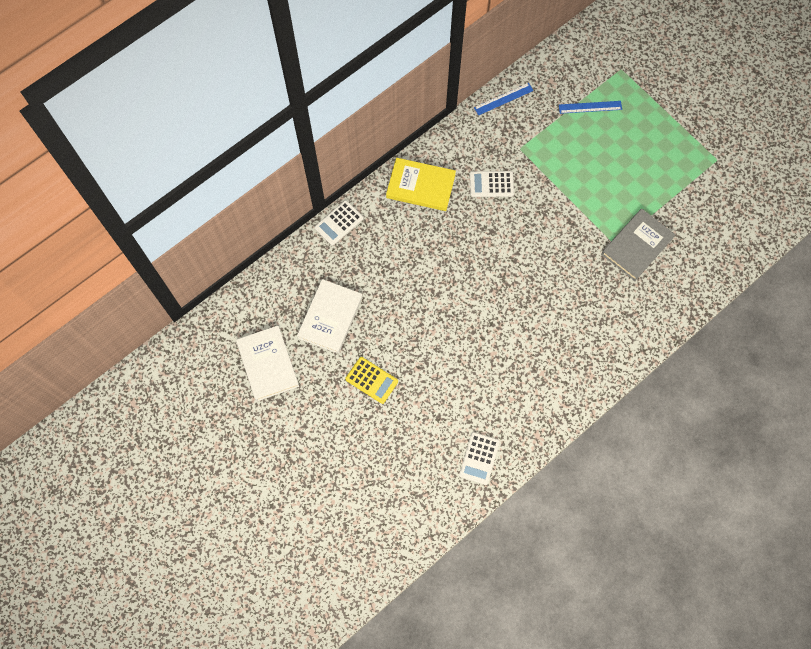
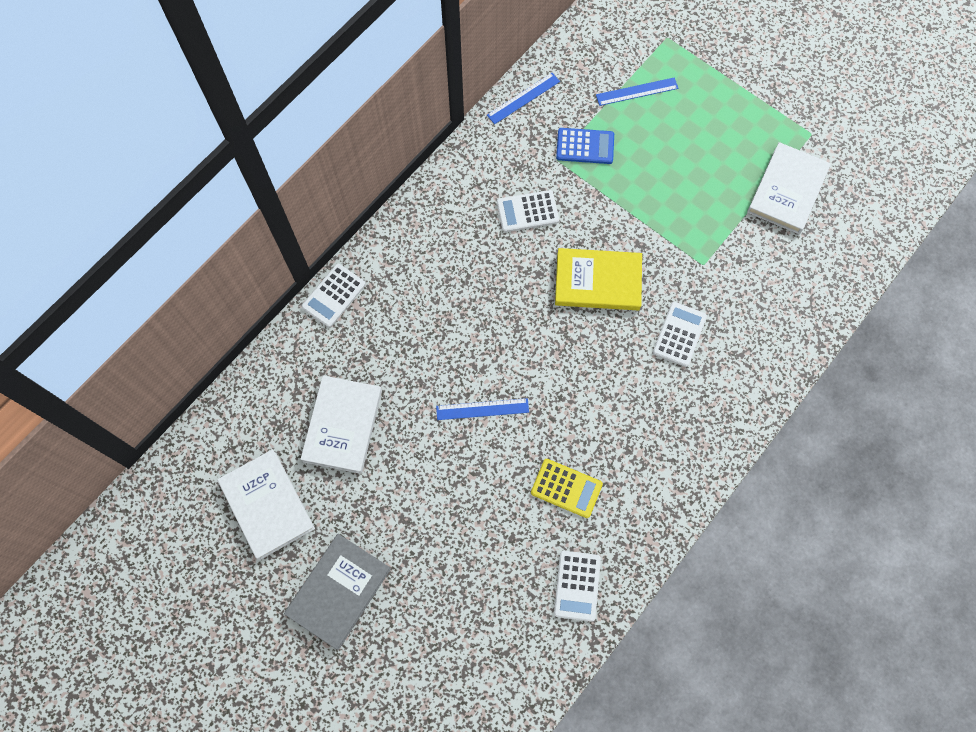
camera: 10 degrees left, 0 degrees up
yellow calculator [345,357,398,404] -> yellow calculator moved to [531,459,603,518]
yellow book [386,158,456,211] -> yellow book moved to [555,248,642,310]
grey book [601,209,675,281] -> grey book moved to [284,534,391,650]
none -> blue ruler [436,398,529,420]
none -> blue calculator [556,128,614,164]
none -> white calculator [653,302,707,367]
none -> white book [747,142,831,234]

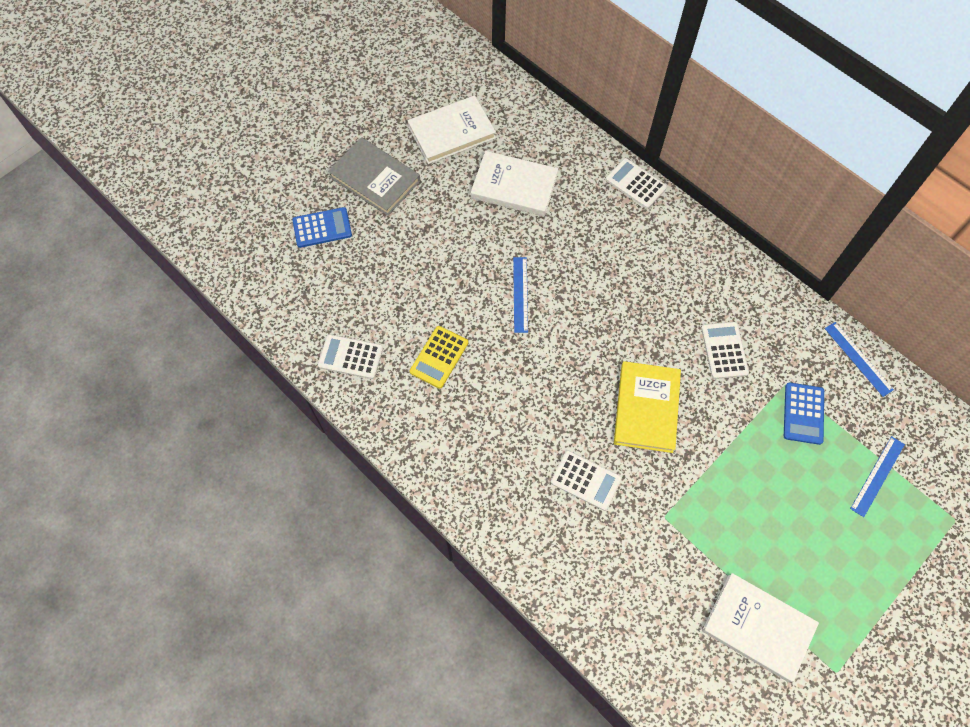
camera: 95 degrees right, 5 degrees down
blue ruler [596,77,678,106] -> blue ruler turned 45 degrees clockwise [850,436,905,517]
none -> blue calculator [292,207,352,248]

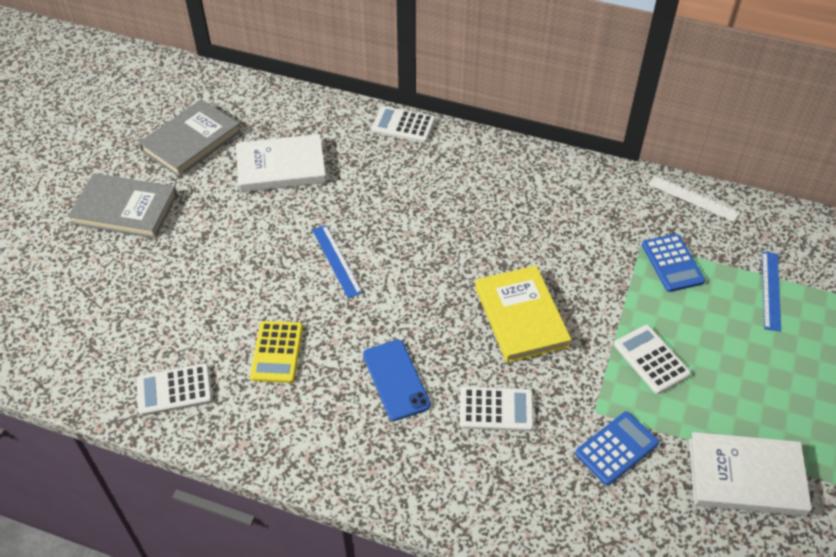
camera: 25 degrees left, 15 degrees down
blue calculator [292,207,352,248] -> blue calculator moved to [575,411,659,486]
white book [408,95,496,164] -> grey book [138,99,241,177]
white calculator [701,322,749,379] -> white calculator moved to [614,325,691,394]
blue ruler [825,322,894,397] -> white ruler [648,175,740,222]
none -> blue phone [363,340,431,421]

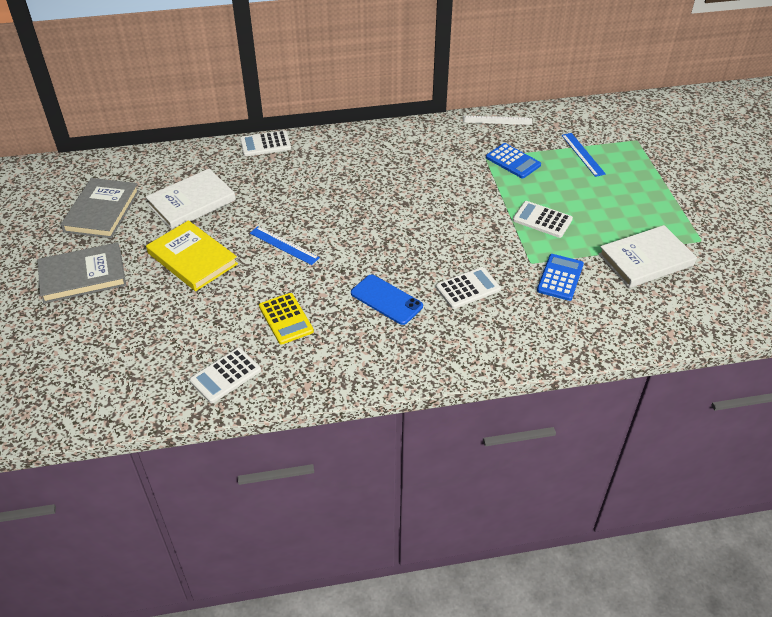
camera: 30 degrees left, 5 degrees down
yellow book [475,266,572,363] -> yellow book moved to [146,220,238,291]

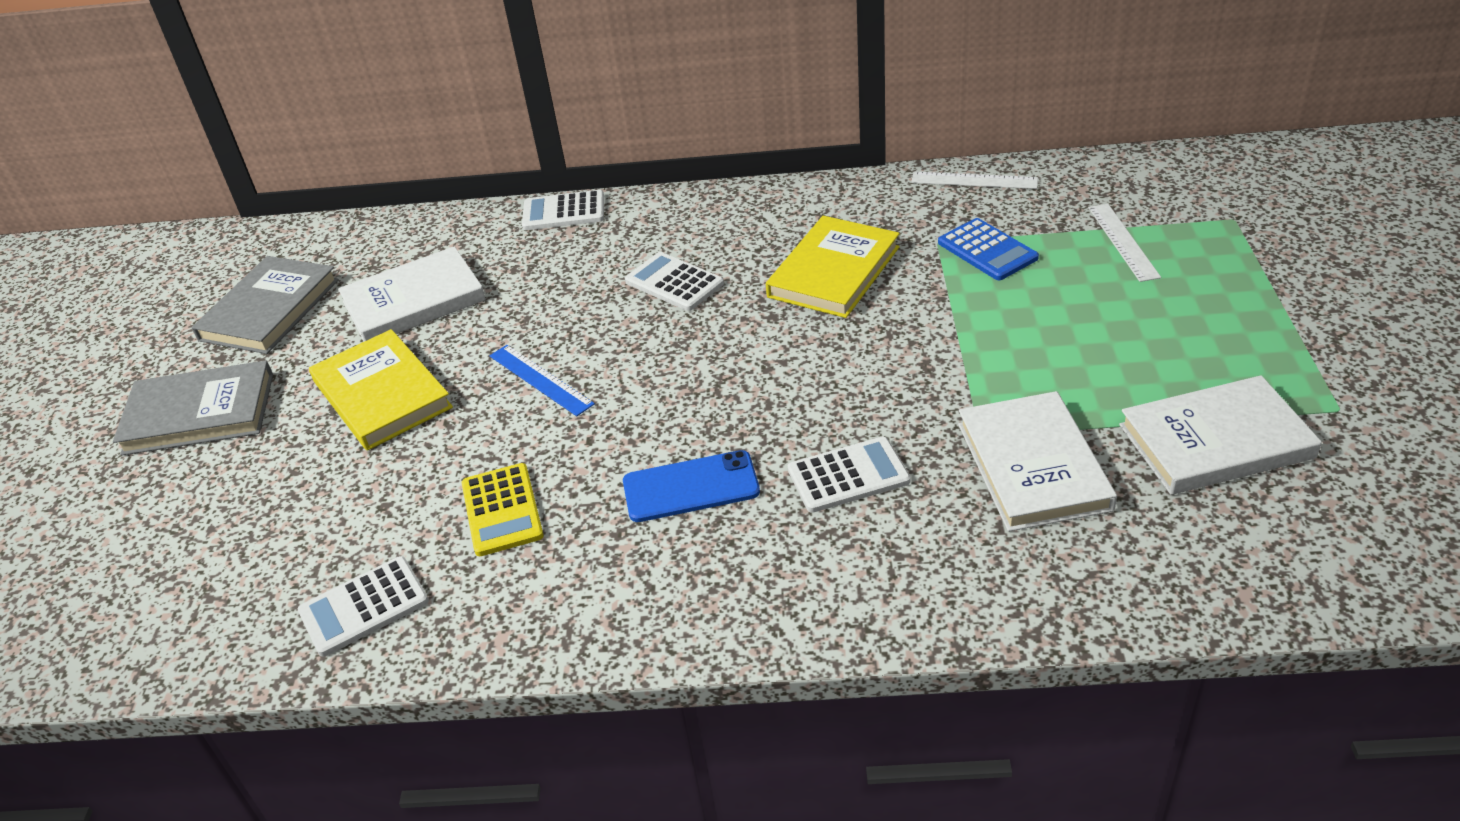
camera: 15 degrees right, 5 degrees down
blue phone [351,274,423,325] -> blue phone turned 60 degrees counterclockwise [623,450,760,522]
white calculator [513,201,573,238] -> white calculator moved to [625,252,724,311]
blue calculator [537,254,584,301] -> white book [958,391,1117,532]
blue ruler [561,133,606,177] -> white ruler [1088,204,1161,282]
none -> yellow book [766,216,900,318]

